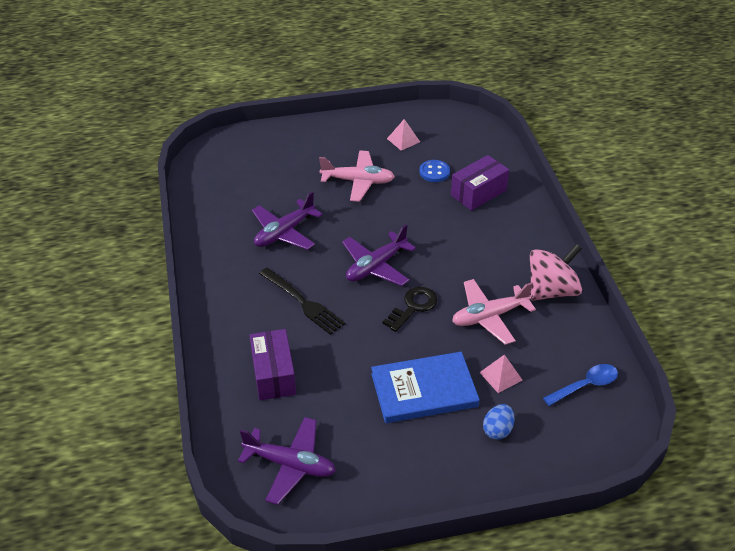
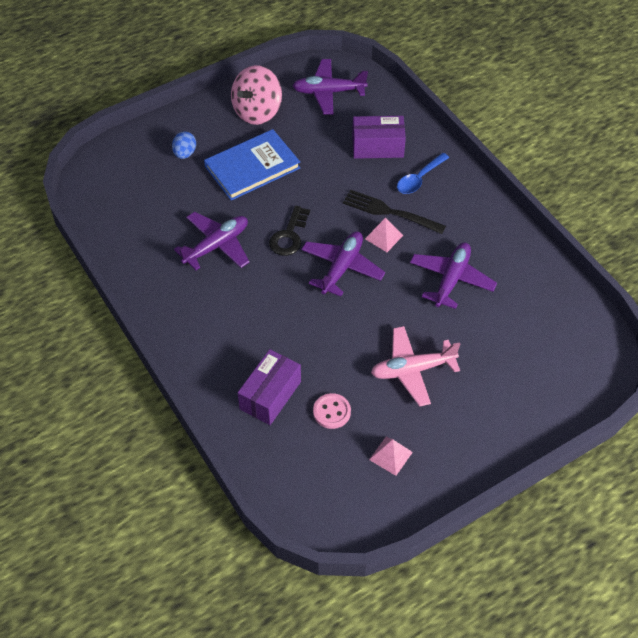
camera: 160 degrees right, 10 degrees up
purple box [250,329,296,400] -> purple box turned 60 degrees counterclockwise [352,116,406,159]
blue button [419,160,450,182] -> pink button [313,393,351,429]
pink plane [452,279,536,345] -> purple plane [174,212,249,270]
pink pyramid [479,354,522,393] -> pink pyramid moved to [365,218,403,252]
pink spinning top [530,244,582,301] -> pink spinning top moved to [231,65,282,125]
blue spoon [543,364,618,406] -> blue spoon moved to [397,153,449,194]

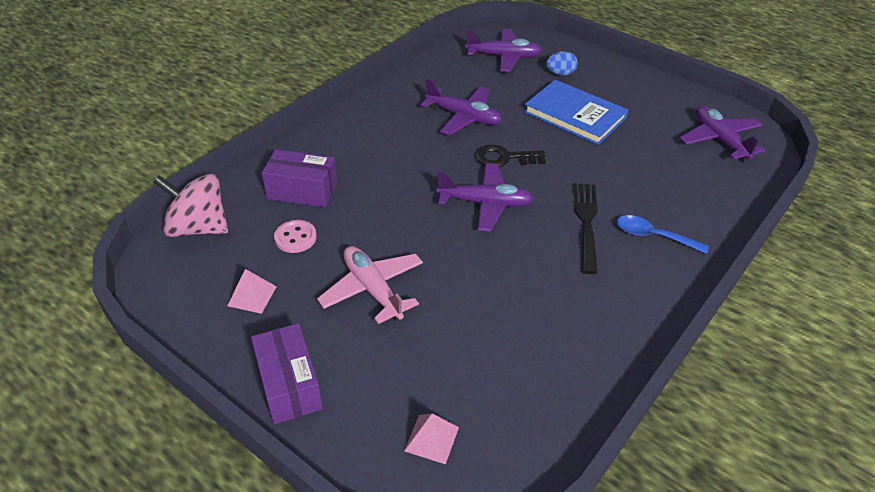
camera: 70 degrees right, 10 degrees down
pink spinning top [231,65,282,125] -> pink spinning top moved to [153,174,228,237]
purple box [352,116,406,159] -> purple box moved to [251,323,323,424]
pink pyramid [365,218,403,252] -> pink pyramid moved to [404,413,459,464]
purple plane [410,242,497,309] -> purple plane moved to [465,29,542,72]

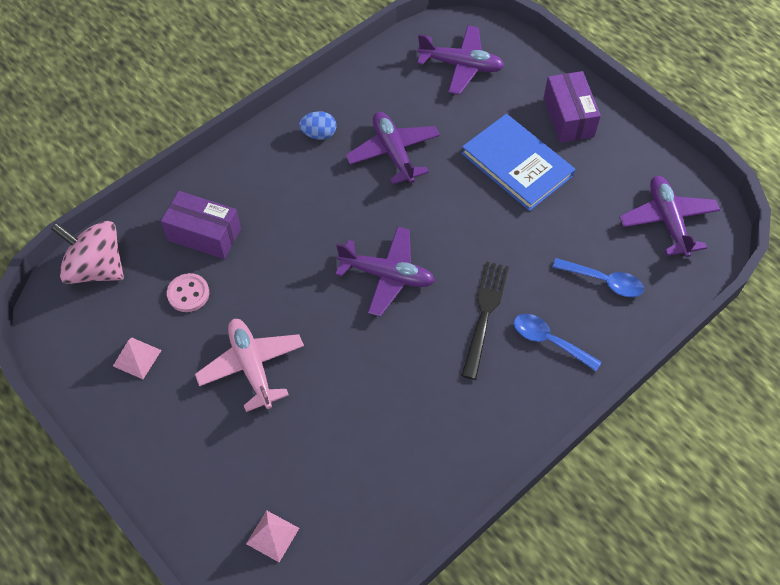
camera: 10 degrees right, 15 degrees up
purple box [251,323,323,424] -> purple box moved to [543,71,601,143]
purple plane [421,79,502,135] -> purple plane turned 150 degrees counterclockwise [345,112,440,185]
black key [475,144,546,167] -> none
blue egg [546,51,578,76] -> blue egg moved to [299,111,336,140]
none -> blue spoon [552,258,644,297]

